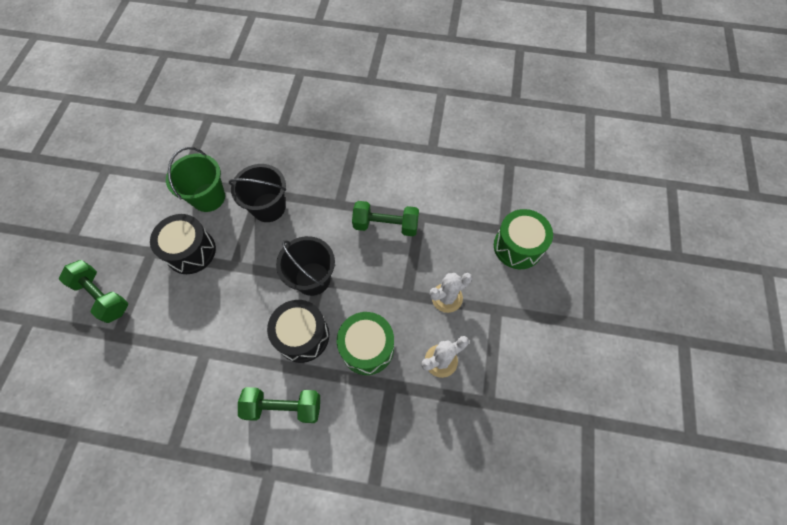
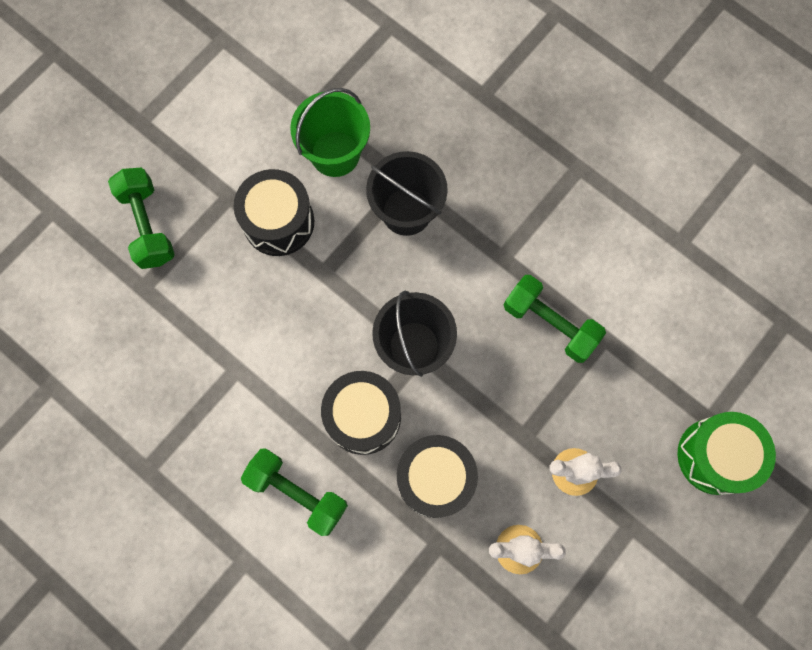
camera: 30 degrees right, 10 degrees up
green drum [337,312,394,375] -> black drum [397,435,478,518]

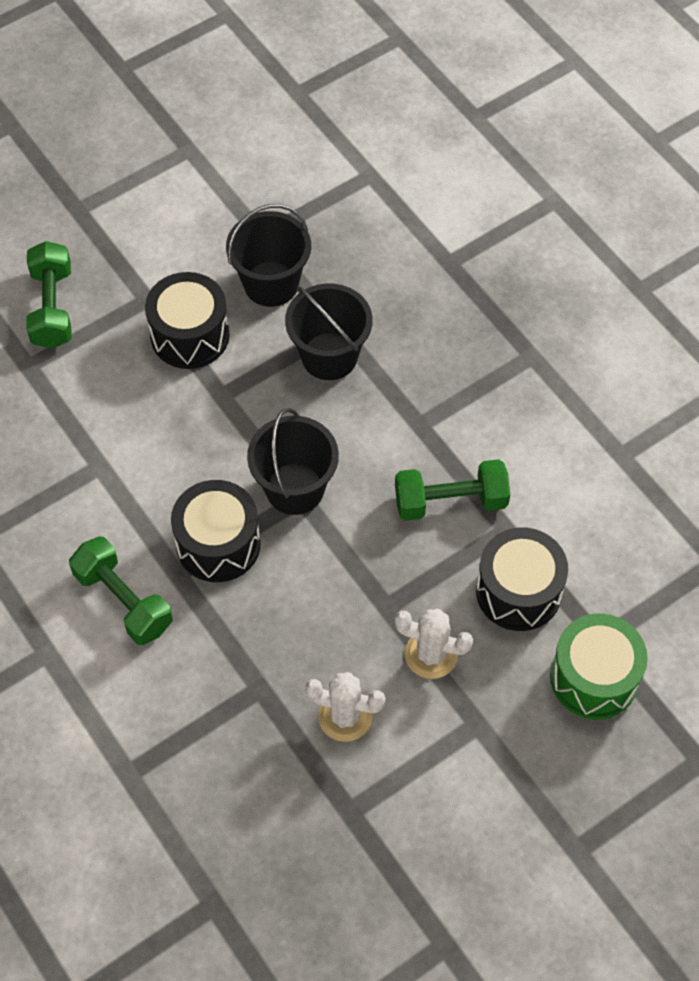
camera: 15 degrees right, 15 degrees down
green bucket [290,88,370,177] -> black bucket [226,204,311,307]
black drum [397,435,478,518] -> black drum moved to [476,527,568,631]
green dumbbell [504,275,606,363] -> green dumbbell turned 60 degrees counterclockwise [395,459,510,521]

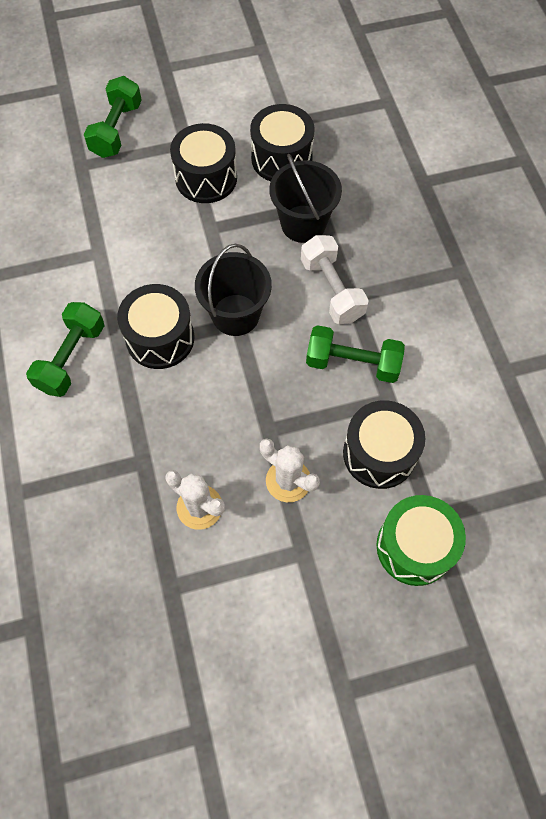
camera: 20 degrees right, 5 degrees up
green dumbbell [69,537,173,645] -> green dumbbell turned 45 degrees clockwise [26,302,104,397]
black bucket [226,204,311,307] -> black drum [250,104,314,181]
none -> white dumbbell [301,235,369,324]

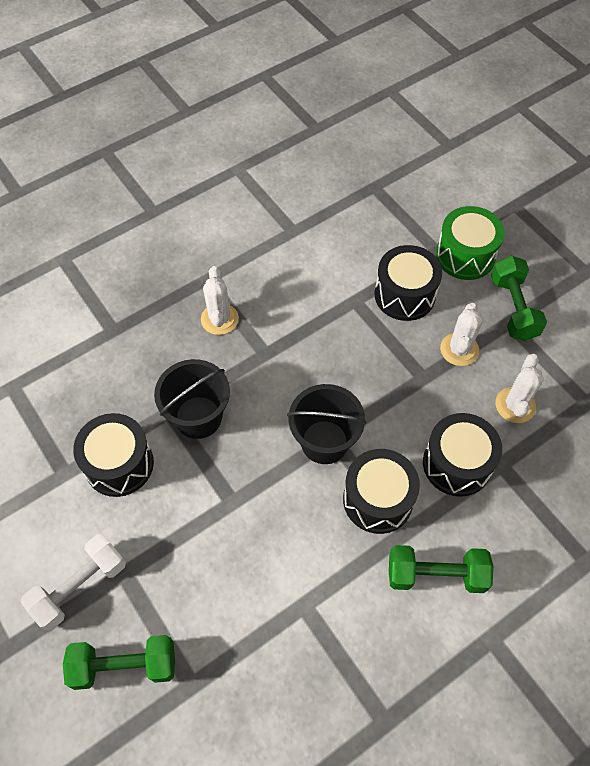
camera: 110 degrees left, 5 degrees down
black drum [170,123,237,203] -> black drum moved to [423,413,502,497]
white dumbbell [301,235,369,324] -> white dumbbell moved to [21,534,126,631]
green dumbbell [306,325,405,383] -> green dumbbell moved to [491,256,547,341]
none -> white cactus [201,266,239,335]

